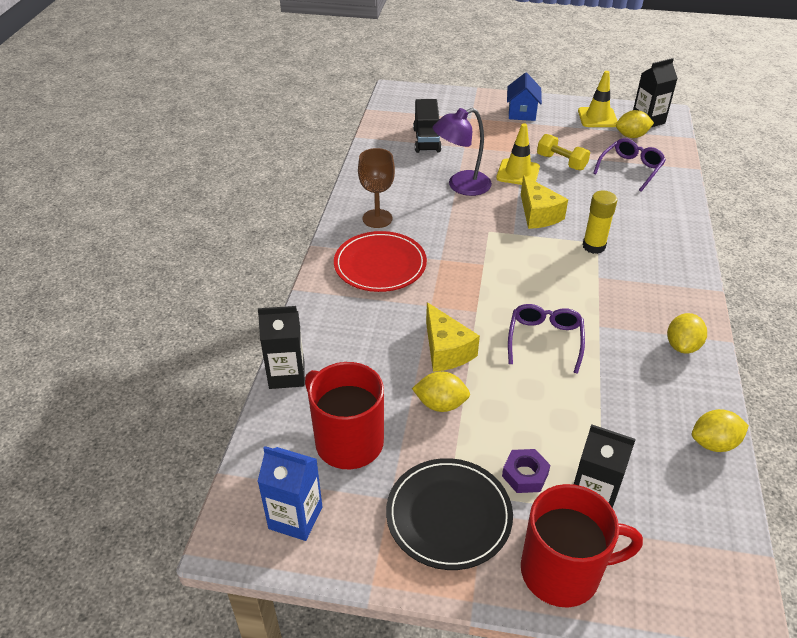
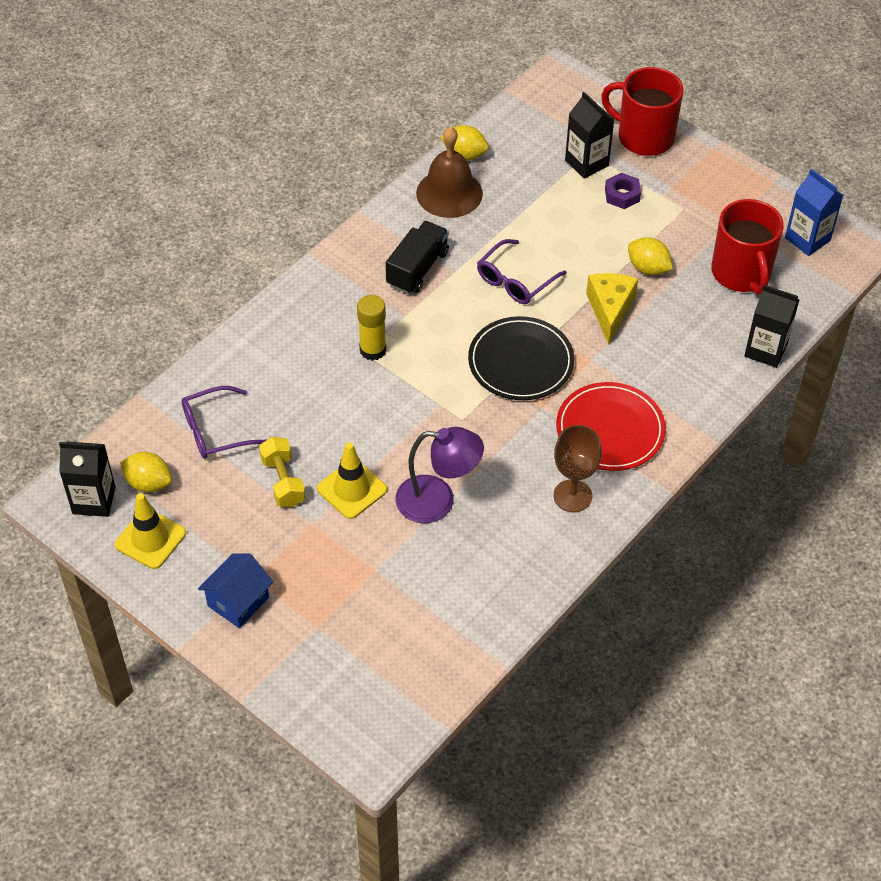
camera: 150 degrees left, 10 degrees up
black plate [386,458,513,570] -> black plate moved to [468,316,574,400]
black truck [413,99,442,153] -> black truck moved to [386,221,449,294]
yellow cheese [521,175,568,229] -> none
yellow lemon [667,313,707,354] -> none
none -> brown bell [416,127,483,218]

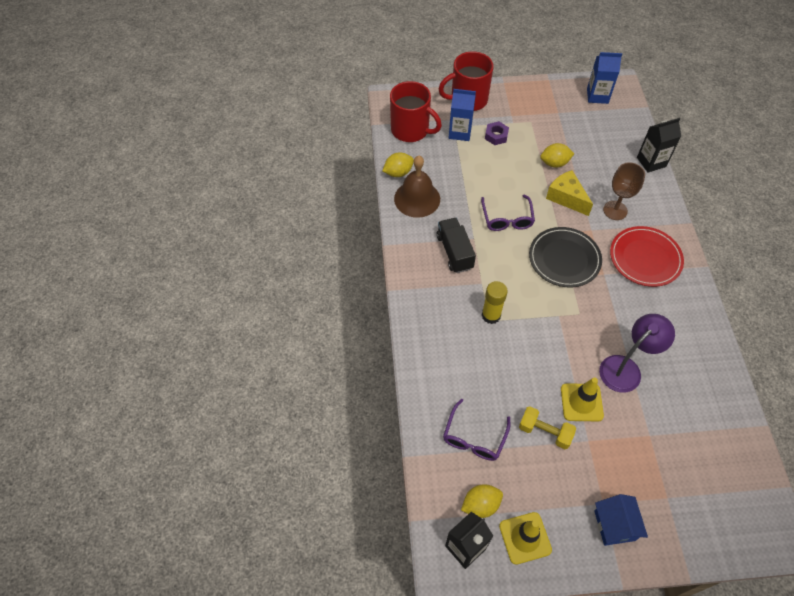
camera: 45 degrees left, 5 degrees up
brown goblet [553,425,602,512] -> brown goblet moved to [603,162,645,220]
black carton [565,92,614,179] -> blue carton [449,89,476,141]
red mug [711,199,784,295] -> red mug moved to [390,81,442,142]

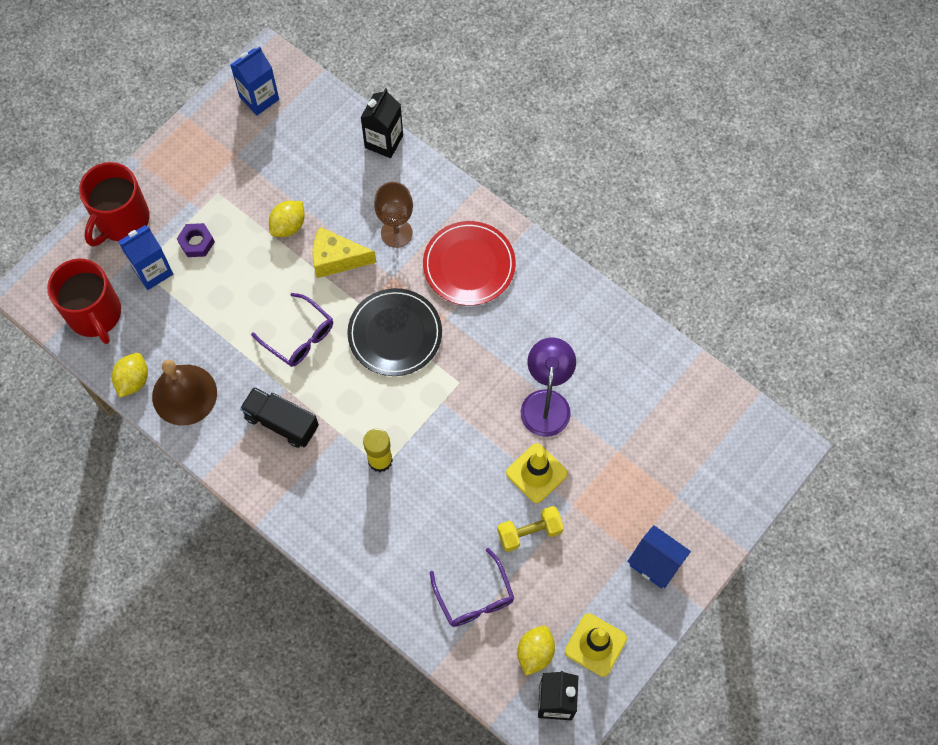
camera: 45 degrees left, 10 degrees up
red mug [390,81,442,142] -> red mug turned 75 degrees clockwise [47,259,121,344]

